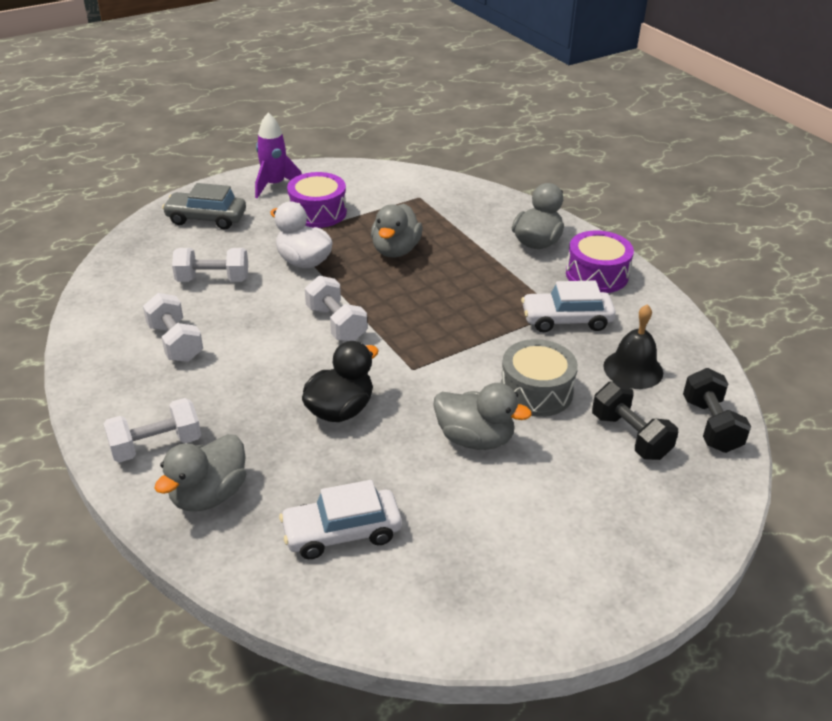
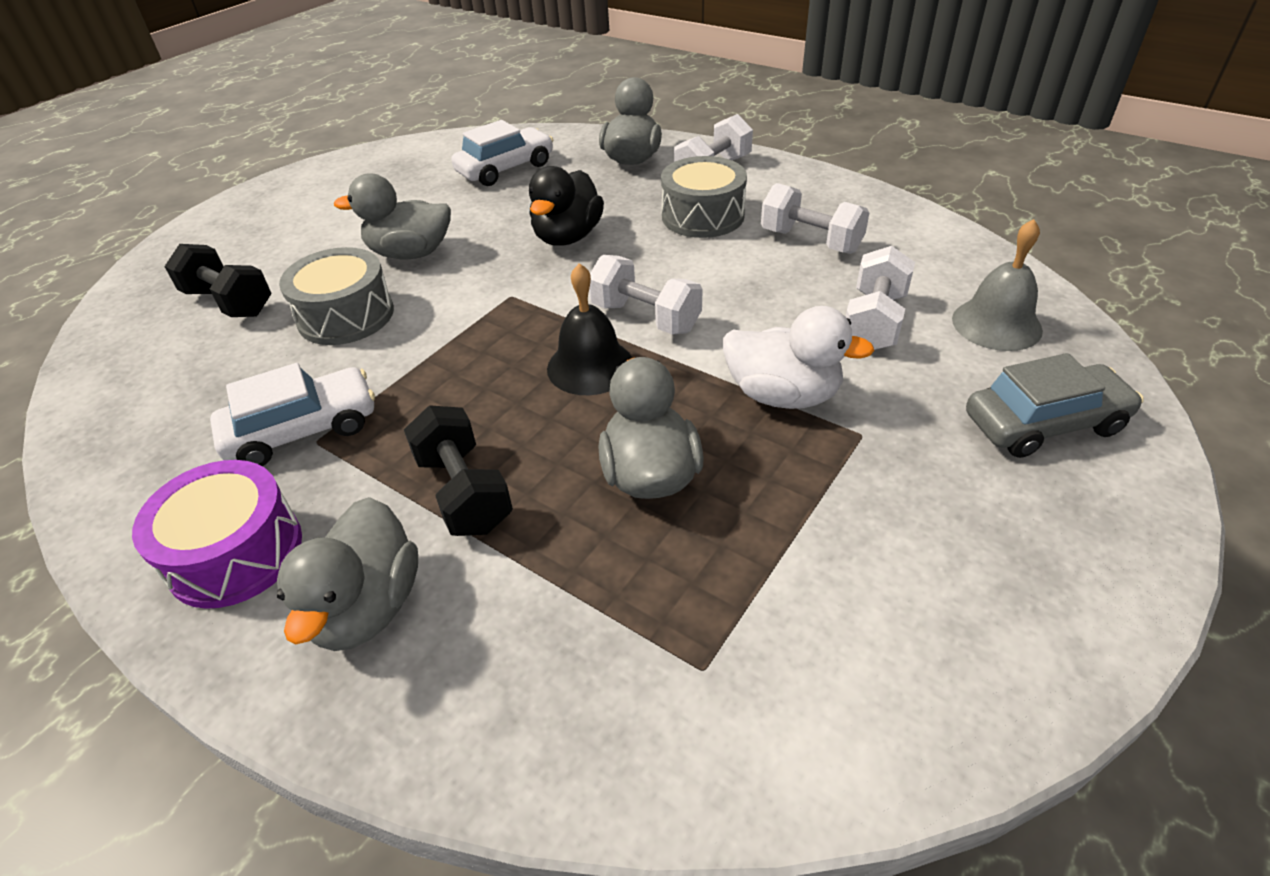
camera: 160 degrees right, 5 degrees up
white dumbbell [172,248,248,282] -> white dumbbell turned 45 degrees counterclockwise [846,246,915,350]
purple rocket [255,112,302,198] -> none
purple drum [287,172,347,228] -> none
black bell [603,304,663,389] -> black bell moved to [547,263,632,395]
black dumbbell [683,368,751,453] -> black dumbbell moved to [404,405,513,536]
none -> grey drum [661,156,747,238]
none -> grey bell [952,219,1043,351]

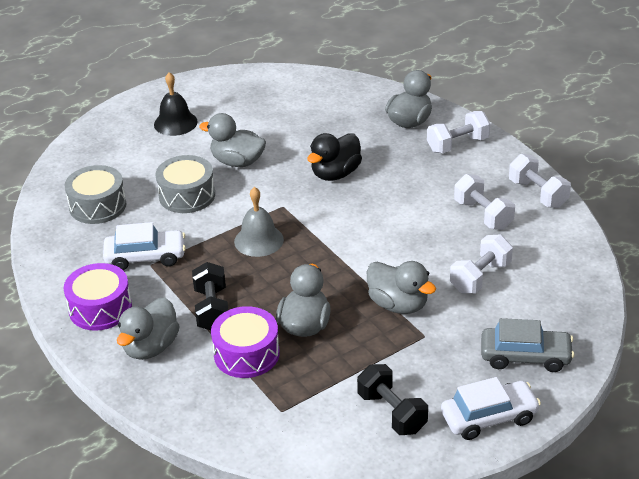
camera: 20 degrees right, 5 degrees down
black dumbbell [164,244,272,317] -> black dumbbell moved to [357,364,428,435]
white car [451,120,553,186] -> white car moved to [441,377,541,440]
black bell [547,263,632,395] -> black bell moved to [154,72,198,136]
white dumbbell [589,255,702,335] -> white dumbbell moved to [509,154,571,208]
grey drum [661,156,747,238] -> grey drum moved to [65,165,127,224]
white duck [723,306,875,409] -> grey duck [367,261,436,314]
grey bell [952,219,1043,351] -> grey bell moved to [234,187,284,257]
none -> purple drum [211,306,280,378]

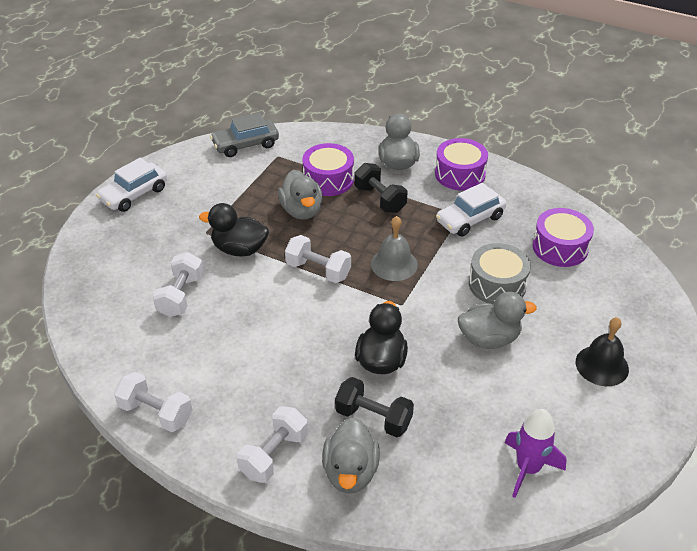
camera: 150 degrees right, 5 degrees up
grey drum [65,165,127,224] -> purple drum [533,208,594,267]
black dumbbell [357,364,428,435] -> black dumbbell moved to [335,377,414,437]
grey duck [367,261,436,314] -> black duck [199,203,269,257]
white dumbbell [454,174,515,230] -> white dumbbell moved to [285,235,351,283]
grey car [481,318,575,372] -> grey car moved to [210,112,279,157]
none -> purple rocket [504,409,566,498]

